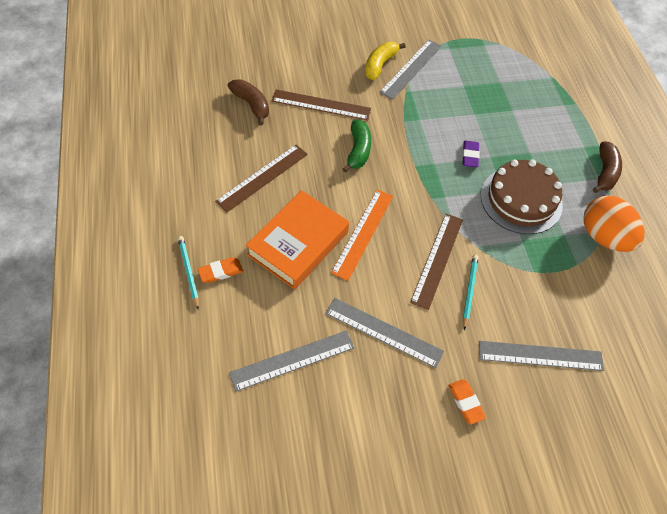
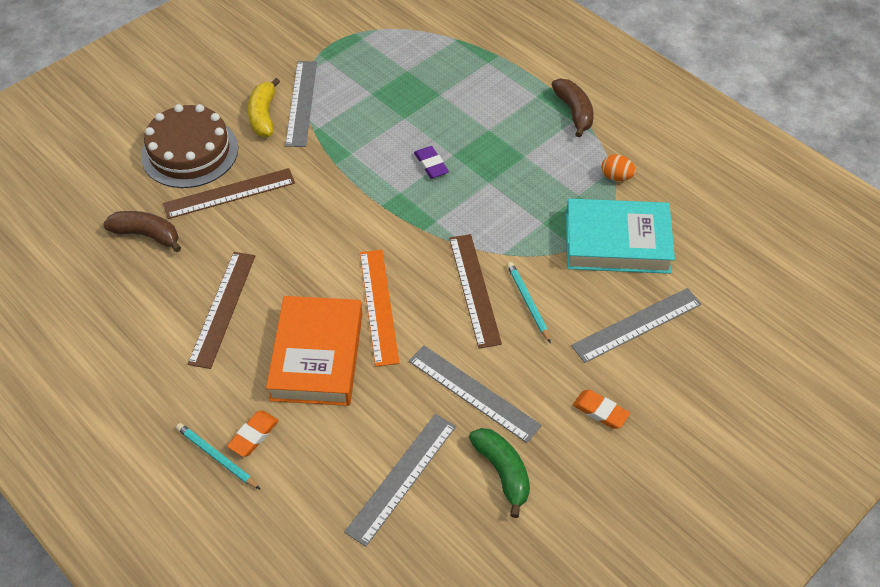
camera: 30 degrees left, 5 degrees down
grey ruler [325,298,444,368] -> grey ruler turned 45 degrees clockwise [409,346,542,443]
green banana [343,120,371,173] -> green banana moved to [469,428,530,518]
brown cake [481,159,563,234] -> brown cake moved to [141,104,238,188]
orange egg [583,195,645,252] -> orange egg [601,154,636,181], size x0.47
none -> turquoise book [566,199,675,274]

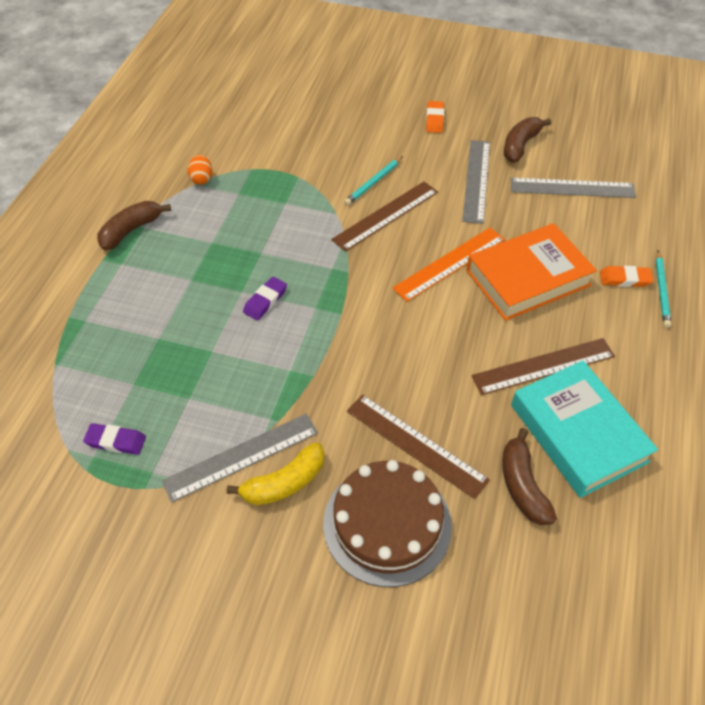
camera: 120 degrees left, 0 degrees up
green banana [469,428,530,518] -> brown banana [504,117,551,163]
turquoise book [566,199,675,274] -> turquoise book moved to [511,360,658,498]
grey ruler [571,288,702,363] -> none
none -> purple eraser [83,423,146,455]

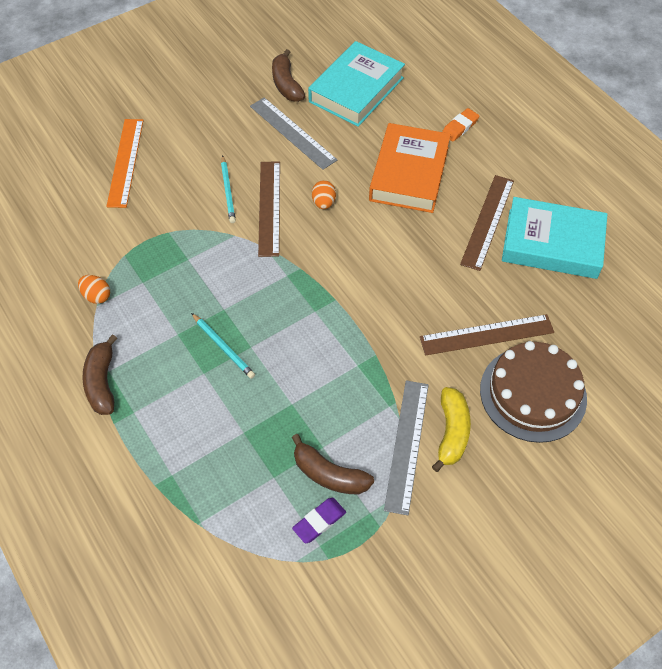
camera: 50 degrees left, 5 degrees up
purple eraser [243,277,287,321] -> none
orange ruler [392,228,505,302] -> orange ruler moved to [106,119,144,208]
orange eraser [426,101,444,133] -> none
brown banana [502,428,557,525] -> brown banana moved to [292,434,374,495]
grey ruler [511,178,636,198] -> turquoise book [308,41,405,127]
turquoise pencil [656,251,671,328] -> turquoise pencil moved to [191,313,255,379]
none -> orange egg [312,180,336,209]

